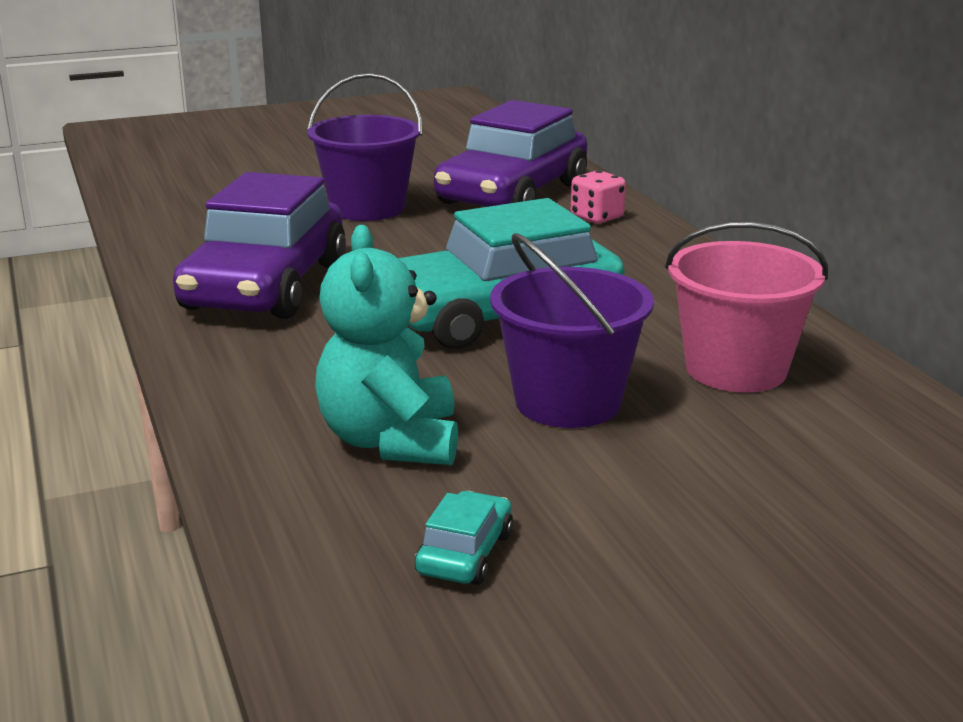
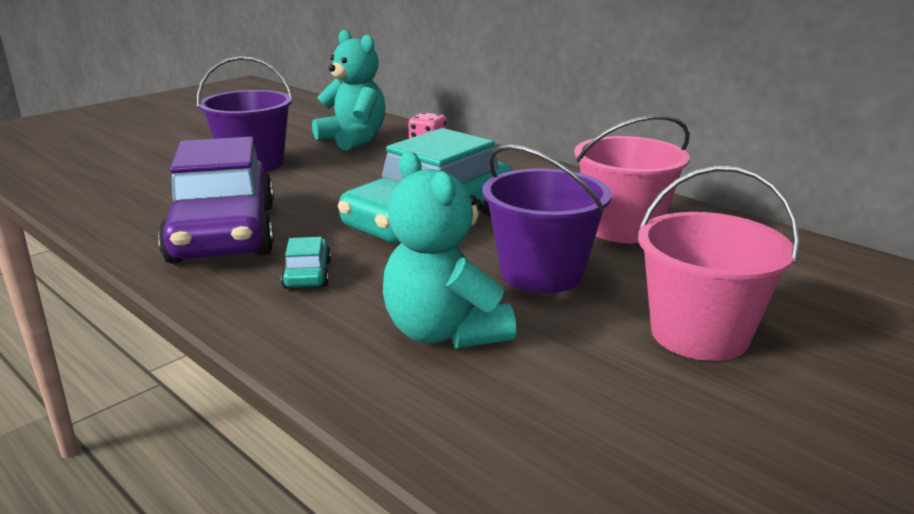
camera: 25 degrees left, 0 degrees up
turquoise car [415,491,513,585] -> turquoise car moved to [281,237,331,289]
purple car [434,100,587,207] -> turquoise teddy bear [312,30,386,151]
none -> pink bucket [638,166,800,361]

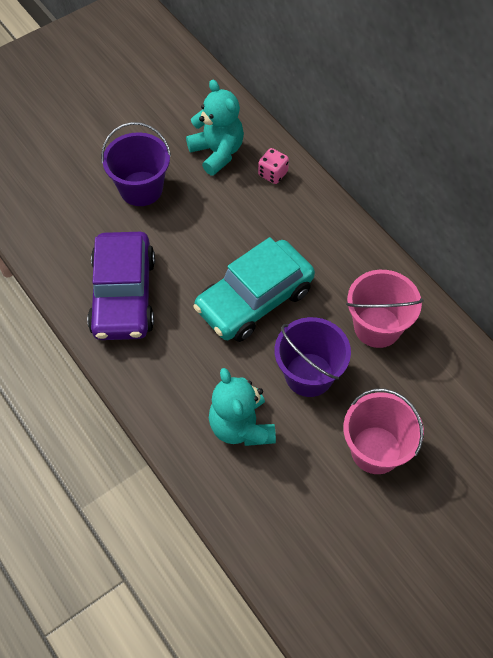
camera: 10 degrees right, 35 degrees up
turquoise car [281,237,331,289] -> none

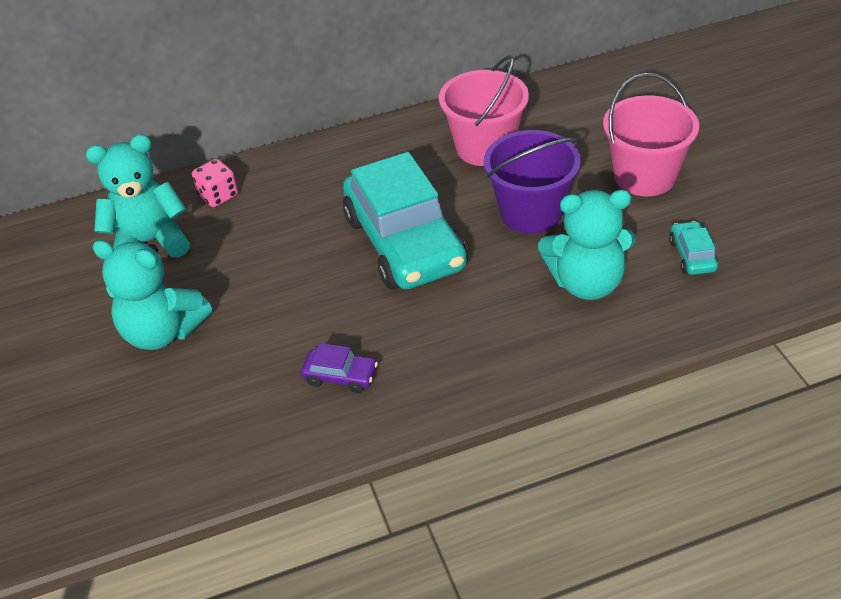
camera: 70 degrees left, 15 degrees down
purple car [87,232,155,340] -> purple car [301,343,378,393], size x0.40
purple bucket [101,122,171,206] -> turquoise teddy bear [92,240,212,350]
none -> turquoise car [669,221,718,275]

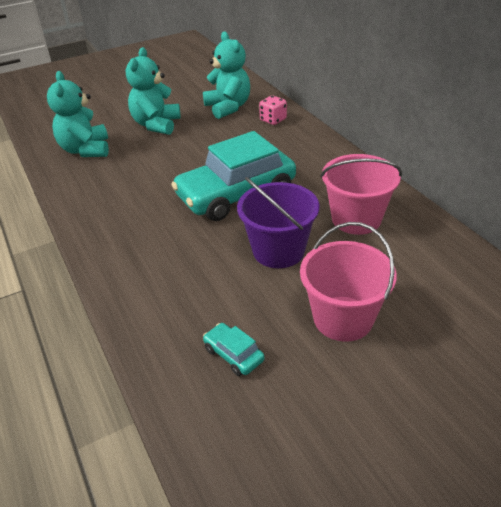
camera: 80 degrees right, 5 degrees down
purple car [301,343,378,393] -> none
turquoise teddy bear [538,190,636,300] -> turquoise teddy bear moved to [47,71,109,157]
turquoise car [669,221,718,275] -> turquoise car turned 120 degrees counterclockwise [203,323,265,376]

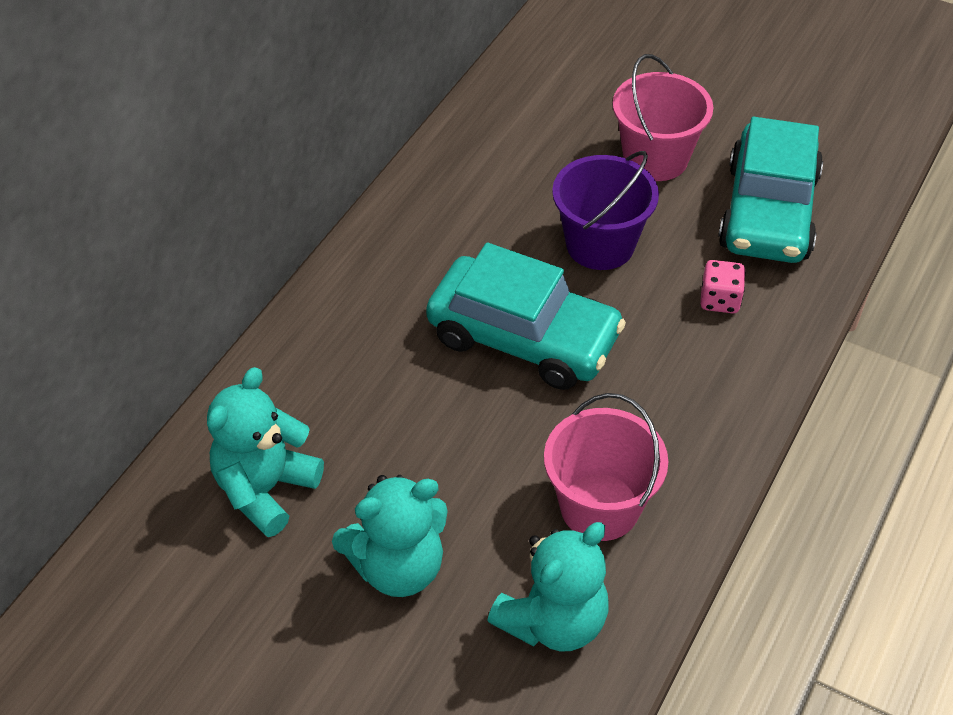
camera: 125 degrees left, 10 degrees up
turquoise car [203,323,265,376] -> turquoise car [718,117,823,263], size x2.50
pink dice [259,96,287,125] -> pink dice moved to [700,260,746,313]
pink bucket [321,154,402,235] -> pink bucket moved to [544,393,668,541]

